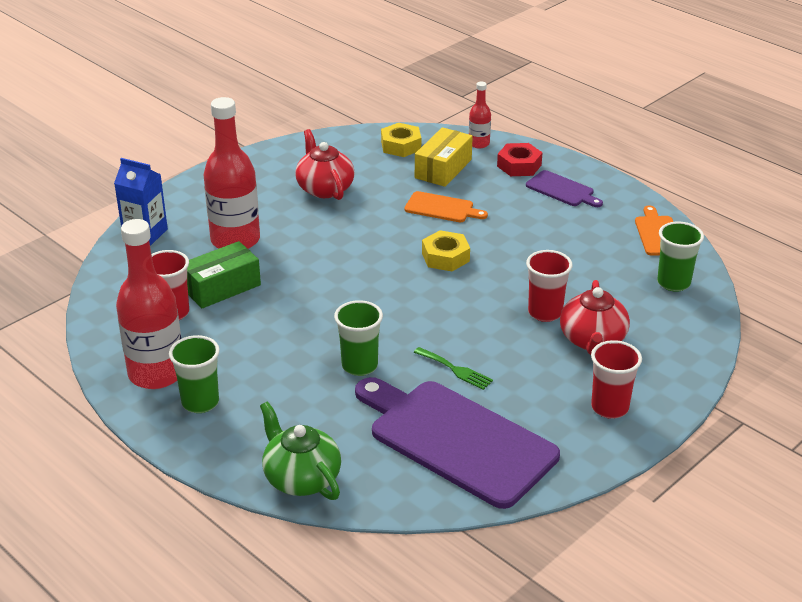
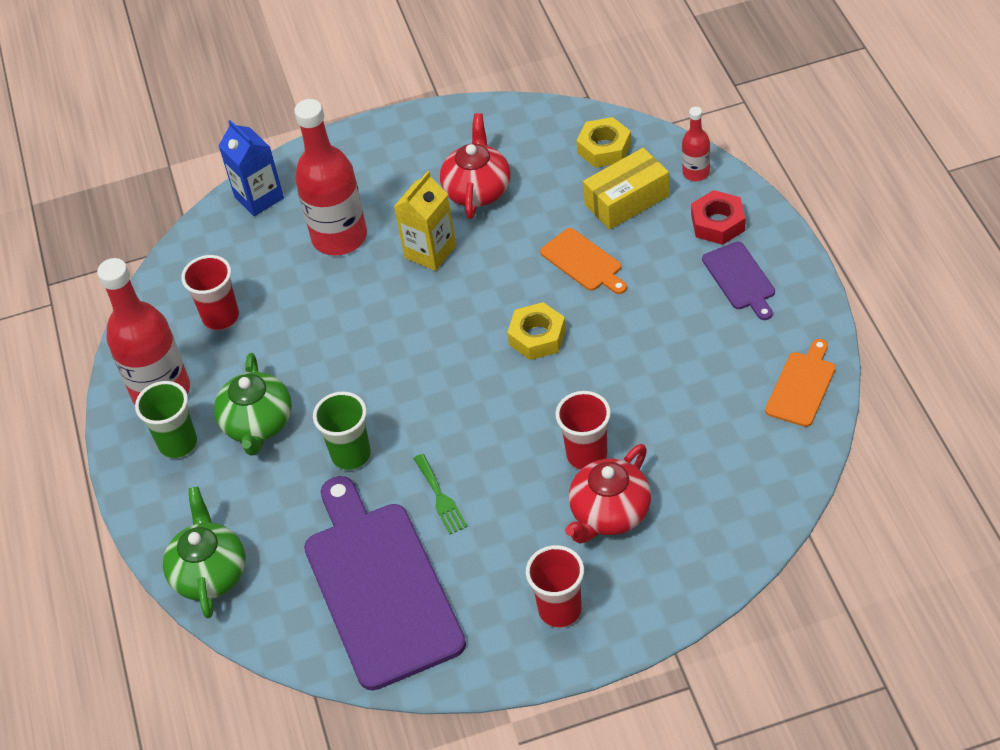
camera: 35 degrees right, 15 degrees up
green box [187,241,261,309] -> none
green cup [657,221,704,292] -> none
none -> green teapot [214,353,292,456]
none -> yellow carton [394,171,456,271]

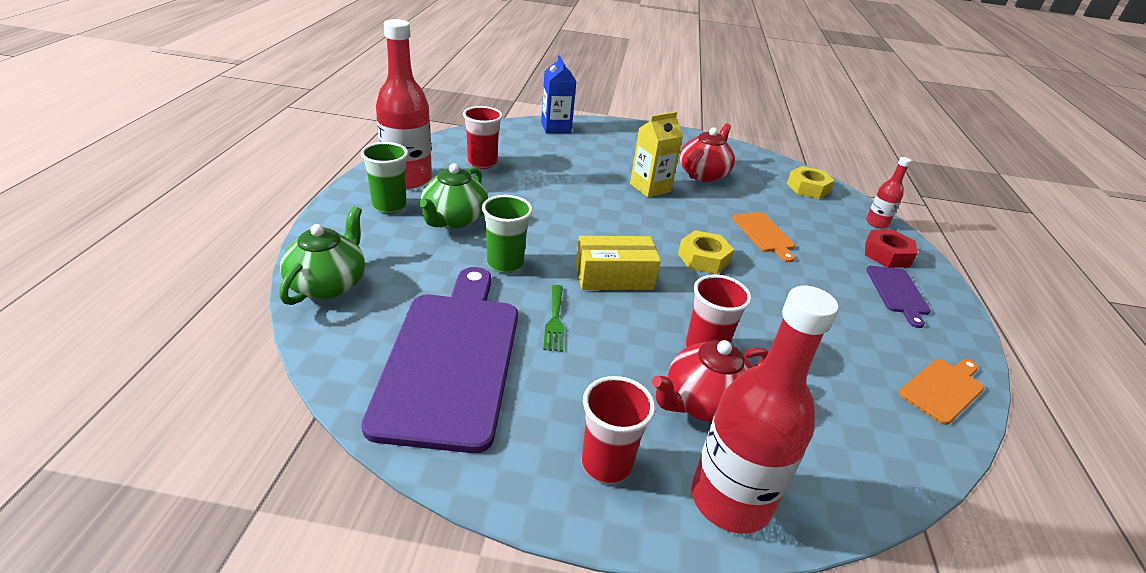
camera: 15 degrees right, 15 degrees down
red bottle [294,99,367,255] -> red bottle moved to [692,286,839,534]
yellow box [583,148,669,230] -> yellow box moved to [576,236,661,290]

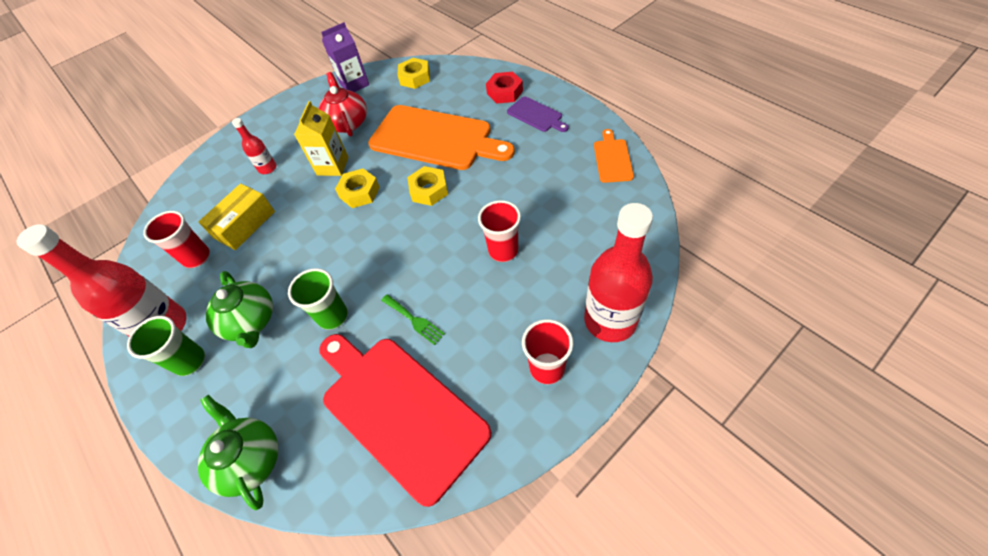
camera: 40 degrees left, 20 degrees up
purple cutting board [361,267,518,453] -> red cutting board [319,334,492,507]
blue carton [541,55,576,133] -> none
yellow box [576,236,661,290] -> yellow box moved to [199,183,275,250]
red teapot [652,340,769,423] -> none
orange cutting board [732,212,795,262] -> orange cutting board [368,105,515,170], size x2.17
red bottle [866,157,911,228] -> red bottle moved to [232,118,276,174]
none -> purple carton [321,22,369,92]
none -> yellow nut [335,168,380,208]

